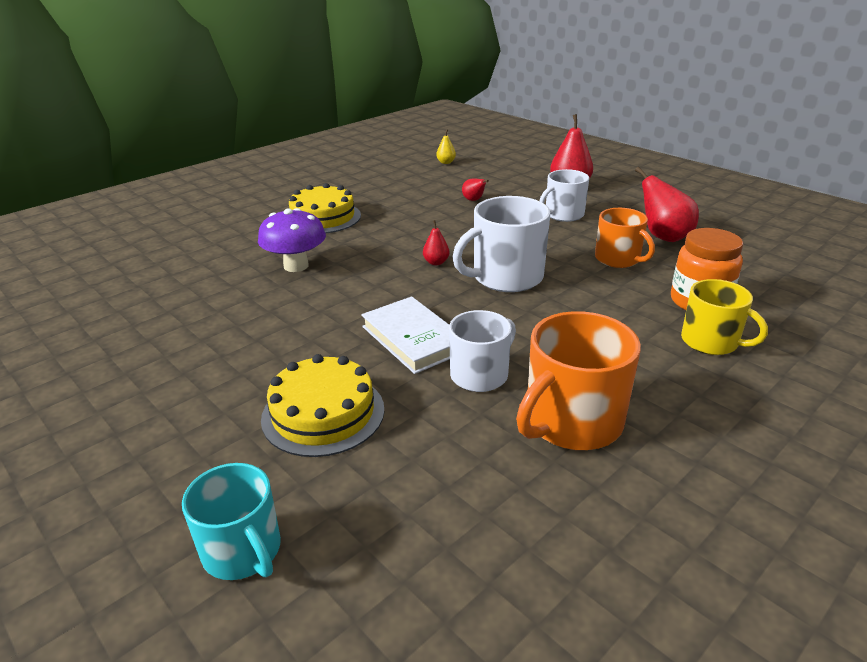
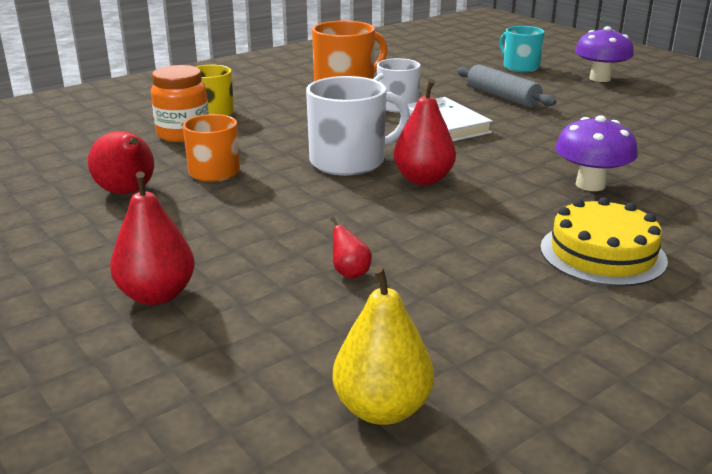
camera: 175 degrees left, 5 degrees down
yellow cake [261,354,384,457] -> grey rolling pin [457,64,557,108]
red pear [423,220,450,265] -> red pear [394,79,456,185], size x1.95
yellow pear [436,130,456,164] -> yellow pear [332,265,434,425], size x1.95
white mug [540,169,589,222] -> none
none -> purple mushroom [575,26,634,82]

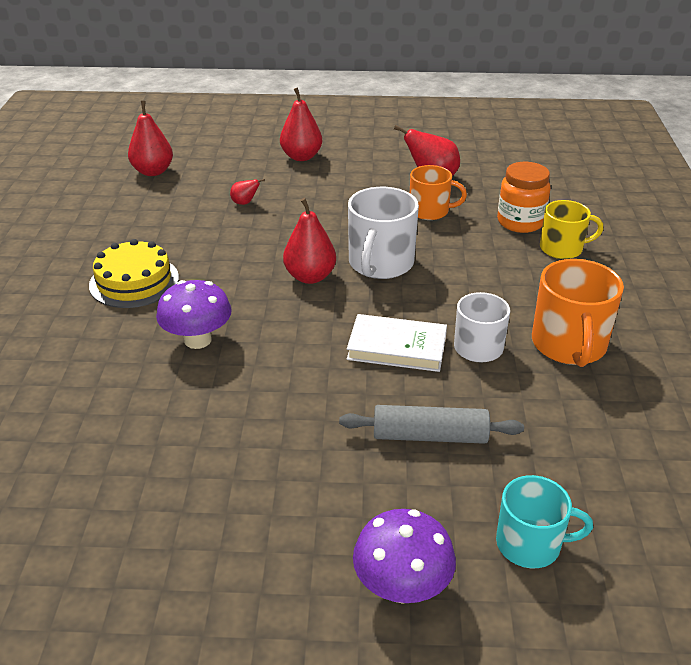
camera: 130 degrees right, 10 degrees up
yellow pear [332,265,434,425] -> red pear [128,101,173,176]

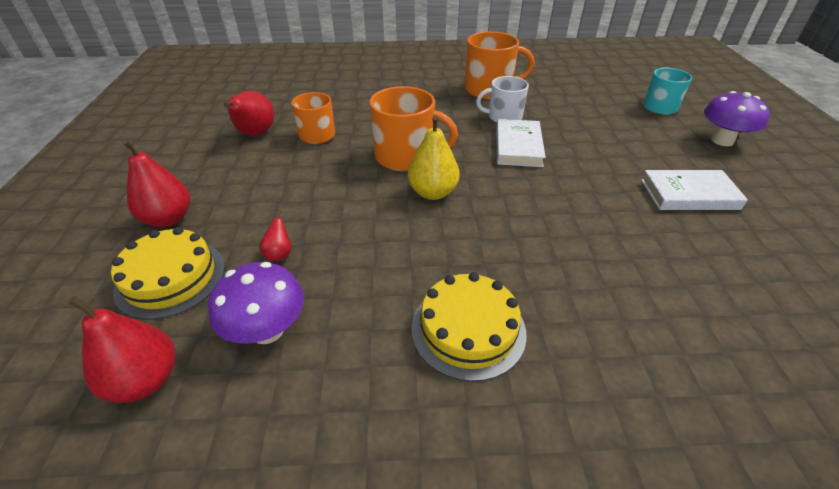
camera: 95 degrees left, 5 degrees up
purple mushroom [156,280,232,349] -> purple mushroom moved to [208,262,304,344]
red pear [283,198,336,284] -> yellow pear [408,115,460,200]
grey rolling pin [339,405,524,444] -> none
white mug [348,187,419,279] -> orange mug [369,86,458,171]
orange jar [497,162,550,233] -> none
yellow mug [540,200,603,259] -> none
none -> yellow cake [111,227,225,320]
none -> white book [641,170,748,210]

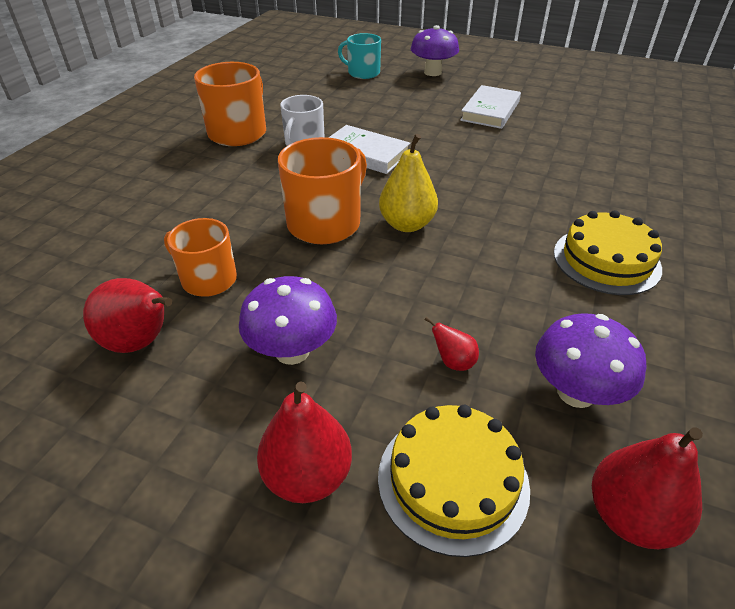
camera: 65 degrees left, 0 degrees up
none -> purple mushroom [239,276,337,365]

